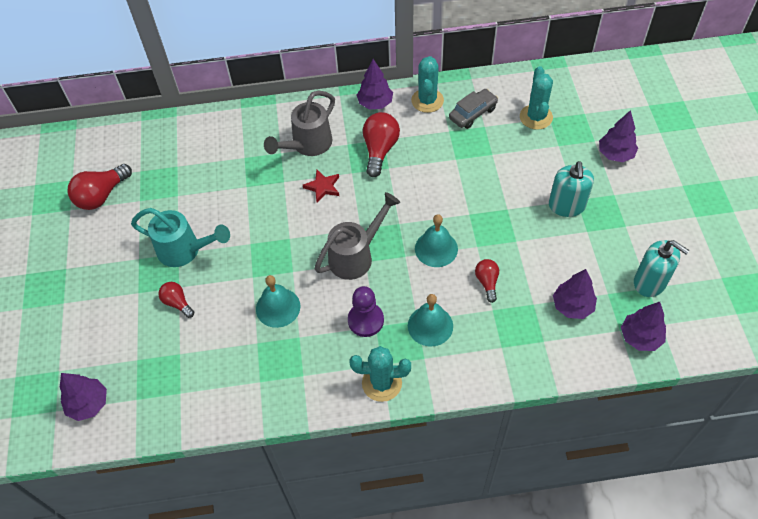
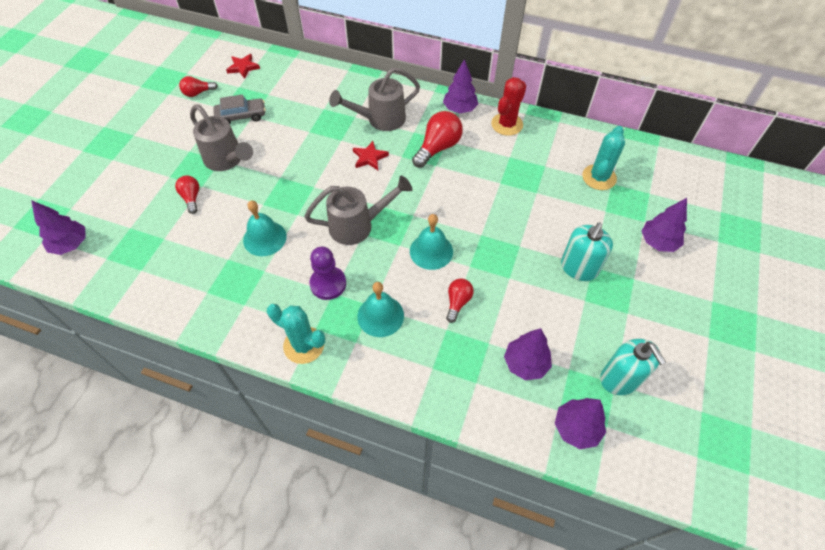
camera: 25 degrees right, 0 degrees up
red light bulb [67,164,132,210] -> red light bulb [179,76,218,97], size x0.59
turquoise watering can [131,208,230,267] -> grey watering can [190,105,253,171]
turquoise cactus [411,56,444,113] -> red cactus [491,77,526,136]
grey car [449,89,498,129] -> grey car moved to [213,94,266,124]
none -> red star [226,54,260,79]

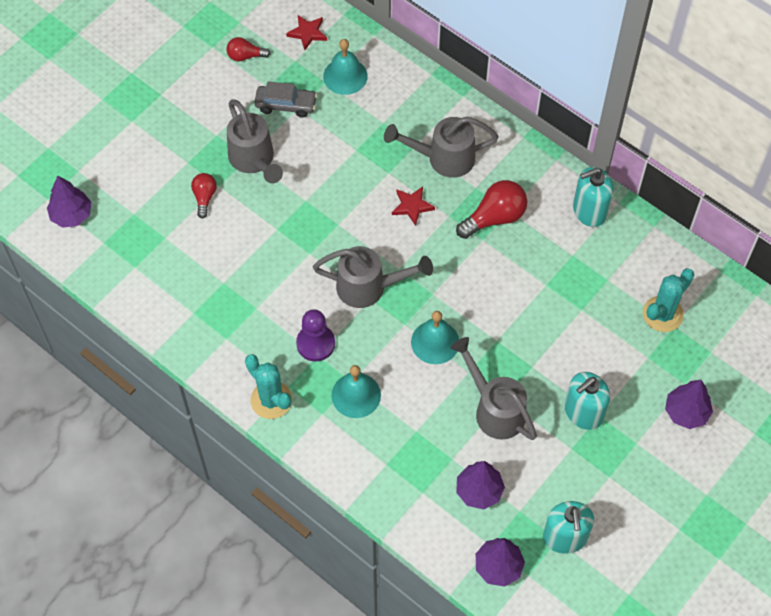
camera: 20 degrees right, 5 degrees up
turquoise bell [243,201,287,256] -> turquoise bell moved to [323,39,368,95]
purple tree [443,59,478,113] -> none
red light bulb [446,279,474,323] -> none
red cactus [491,77,526,136] -> turquoise soap dispenser [573,167,614,227]
none -> grey watering can [450,337,537,440]

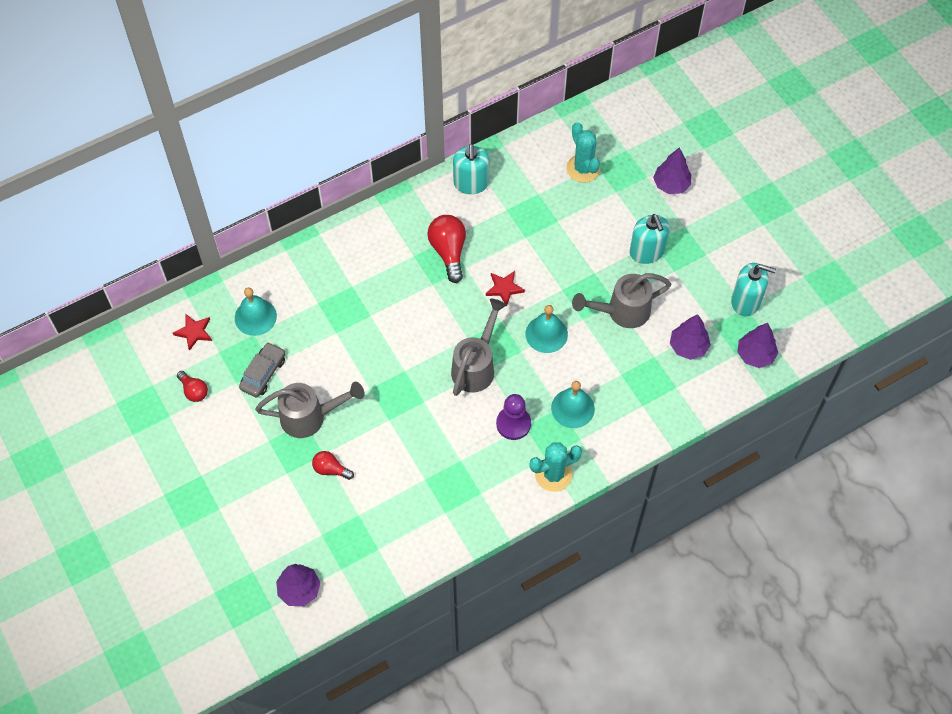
camera: 70 degrees left, 0 degrees up
red light bulb [227,37,271,62] -> red light bulb turned 60 degrees counterclockwise [177,371,208,402]
grey watering can [384,117,499,178] -> none
red star [392,186,435,226] -> red star moved to [486,271,525,305]

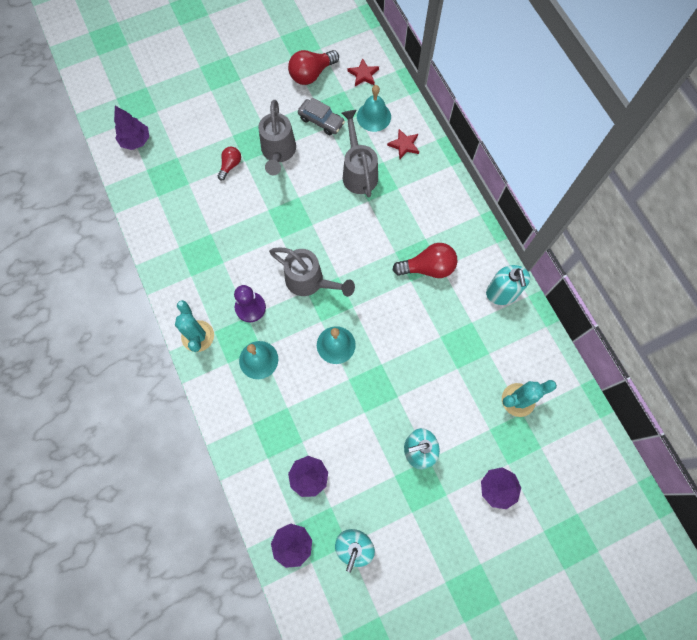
camera: 95 degrees right, 10 degrees up
red light bulb [177,371,208,402] -> red light bulb [288,50,339,85], size x1.71
turquoise soap dispenser [453,144,489,194] -> turquoise soap dispenser turned 105 degrees counterclockwise [486,265,530,305]
red star [486,271,525,305] -> red star moved to [387,129,419,159]
grey watering can [572,273,671,328] -> grey watering can moved to [342,110,378,198]

